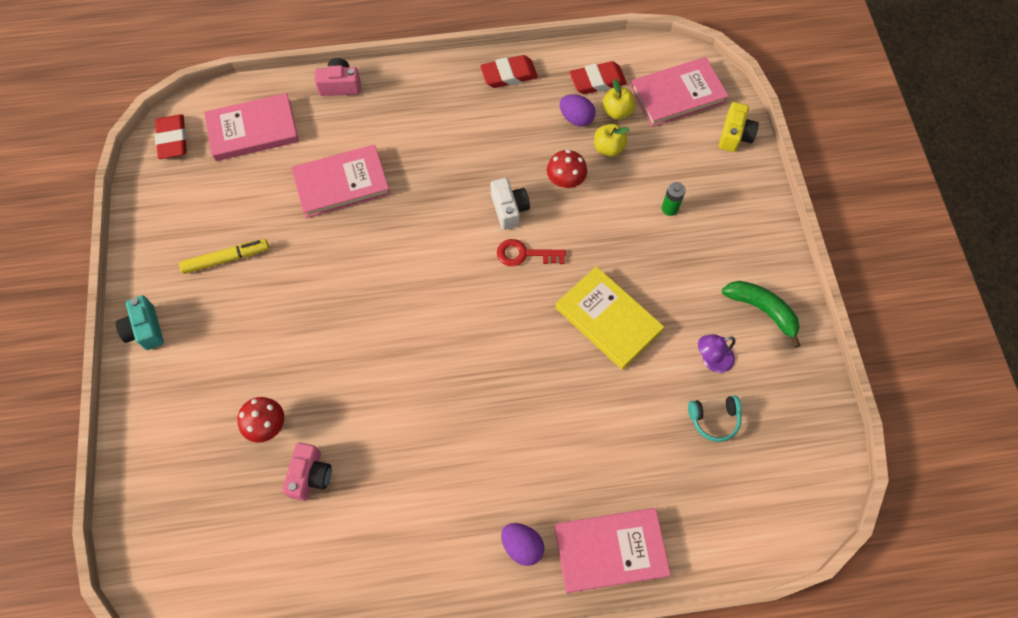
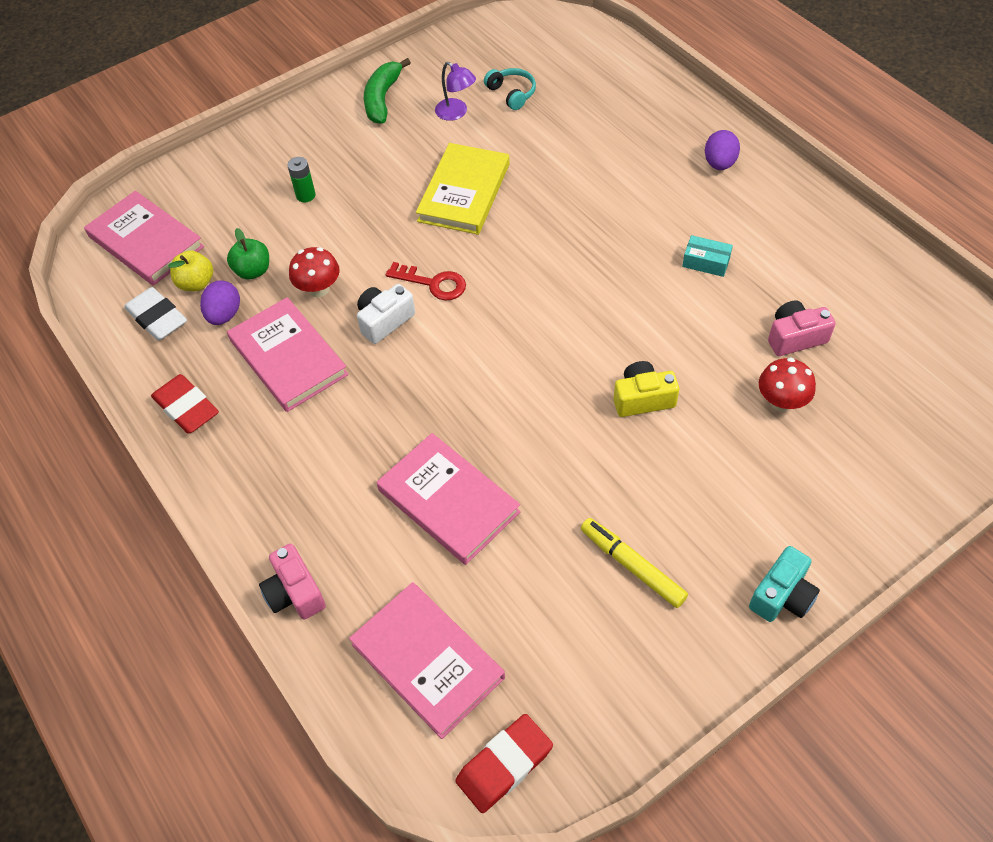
camera: 115 degrees left, 10 degrees down
red key [497,239,566,266] -> red key turned 45 degrees counterclockwise [386,262,466,300]
pink book [554,508,671,593] -> pink book moved to [227,297,349,412]
red eraser [570,61,627,94] -> white eraser [124,287,187,341]
yellow apple [594,124,629,157] -> green apple [227,228,269,279]
yellow camera [719,102,759,152] -> yellow camera moved to [613,361,679,417]
none -> turquoise box [682,235,733,277]

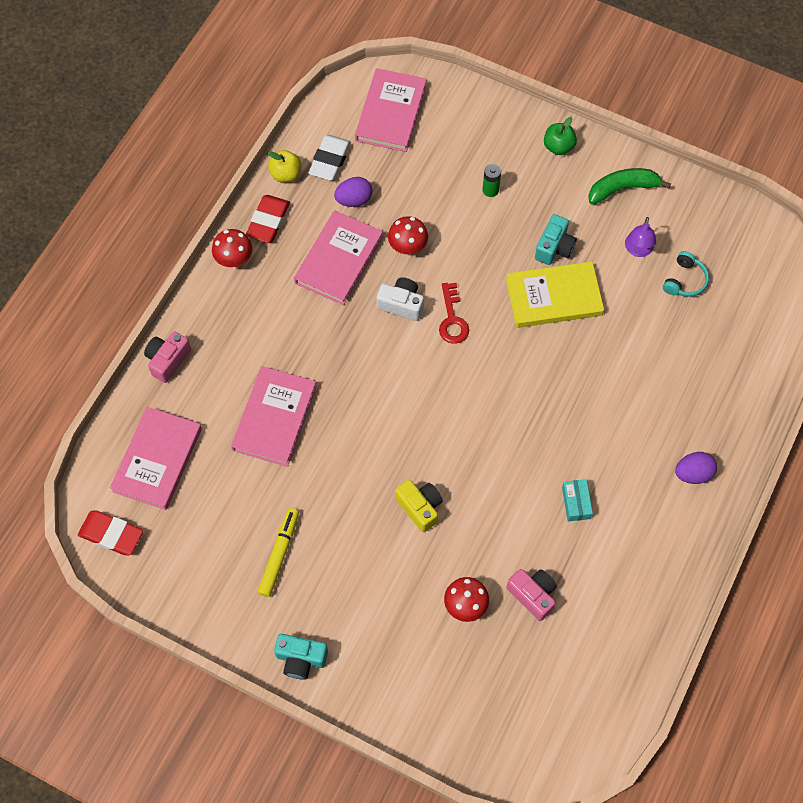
camera: 60 degrees right, 10 degrees up
yellow apple [168,250,213,291] -> yellow apple moved to [268,150,301,183]
green apple [227,228,269,279] -> green apple moved to [544,117,577,155]
none -> red mushroom [212,229,252,267]
none -> turquoise camera [535,214,577,265]

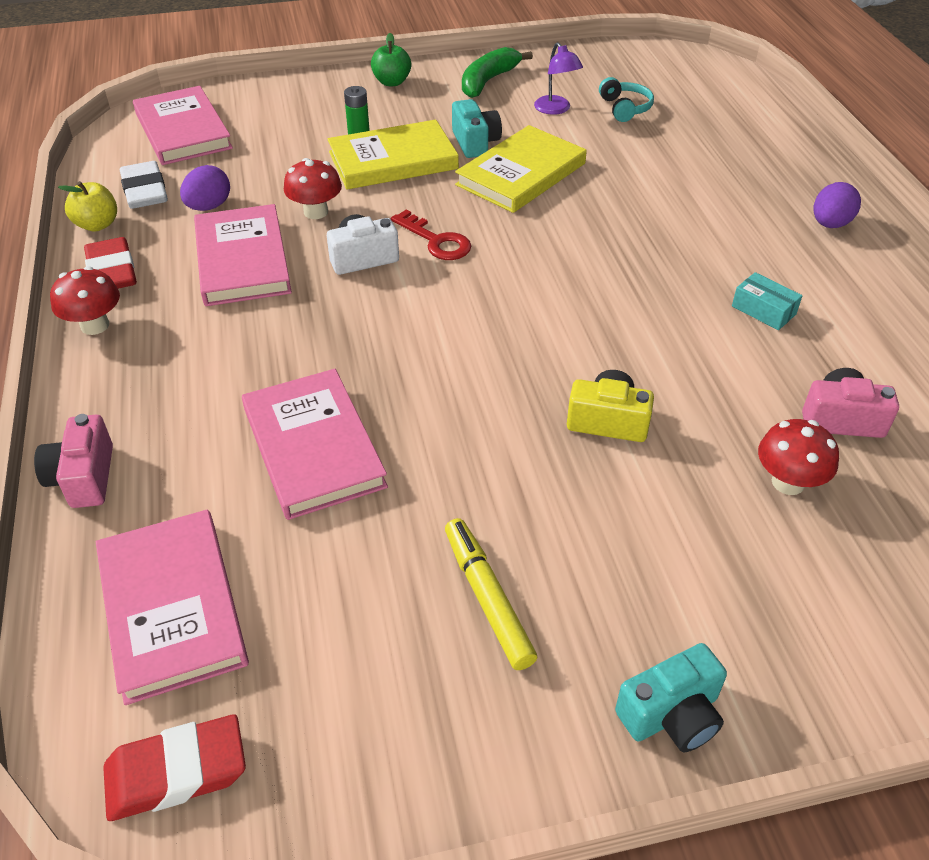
camera: 40 degrees left, 20 degrees down
none -> yellow book [327,120,459,190]

